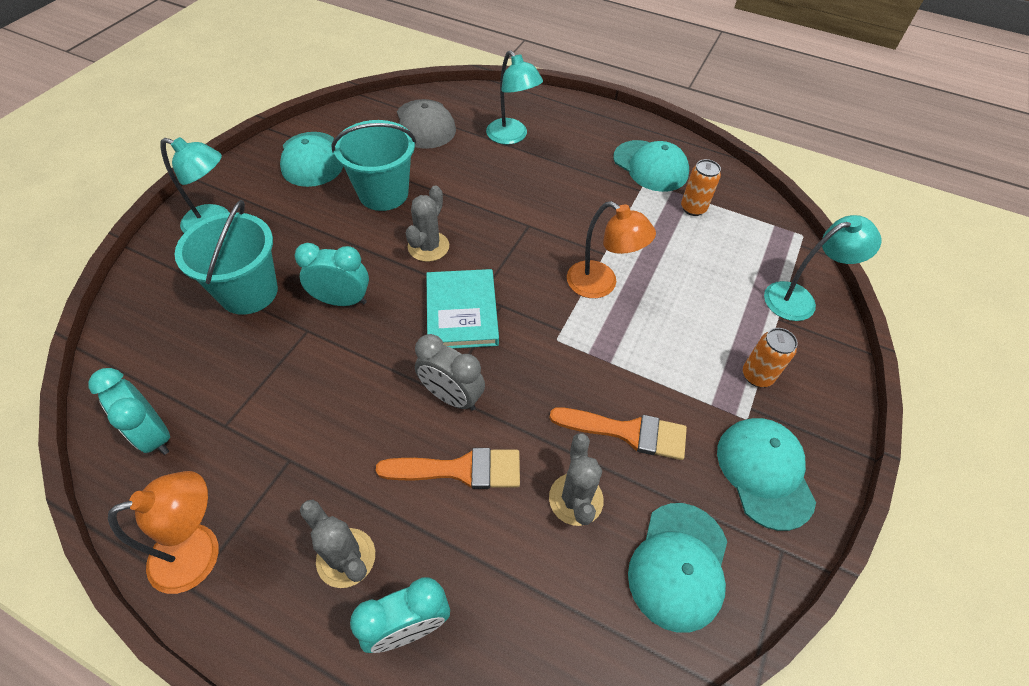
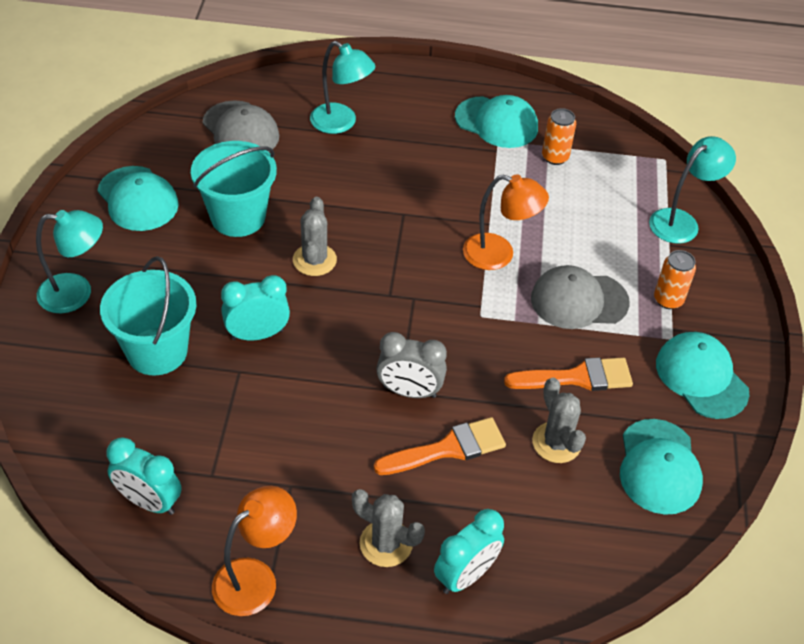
camera: 20 degrees left, 5 degrees down
turquoise book [426,269,499,349] -> none
none -> grey cap [531,265,630,329]

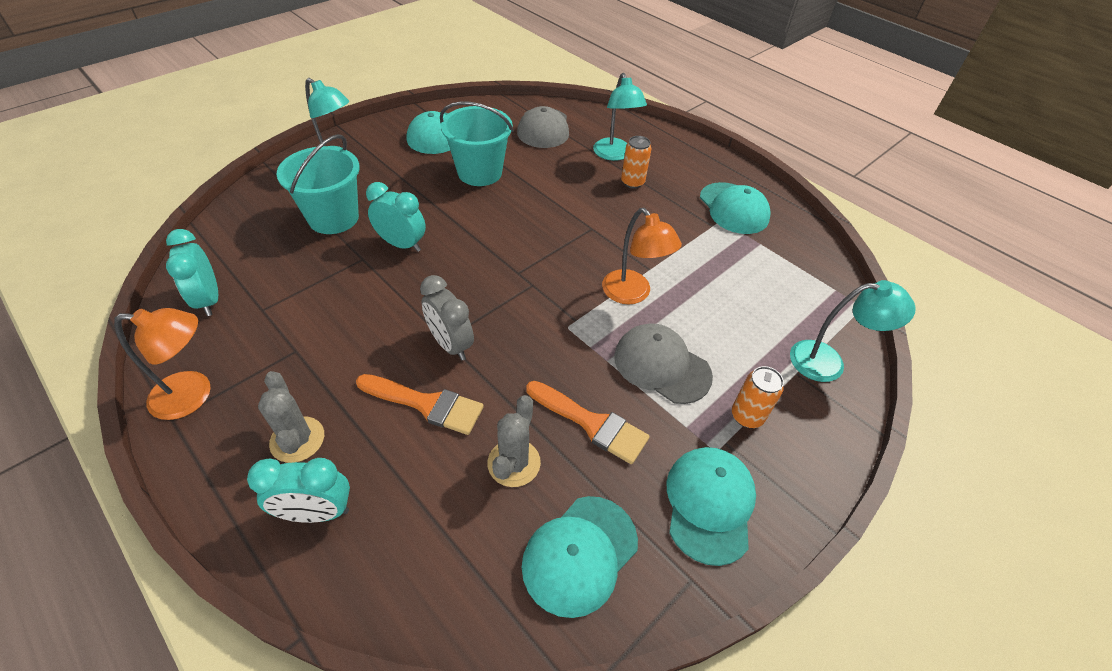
camera: 40 degrees right, 0 degrees up
grey cactus [293,197,337,276] -> none
orange can [542,108,576,165] -> orange can moved to [621,136,651,189]

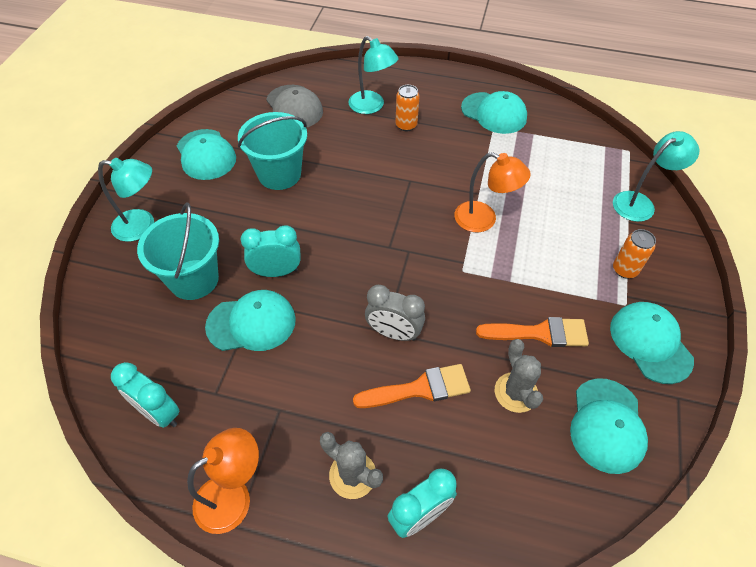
camera: 30 degrees left, 5 degrees up
grey cap [614,324,713,404] -> none
none -> turquoise cap [205,290,296,351]

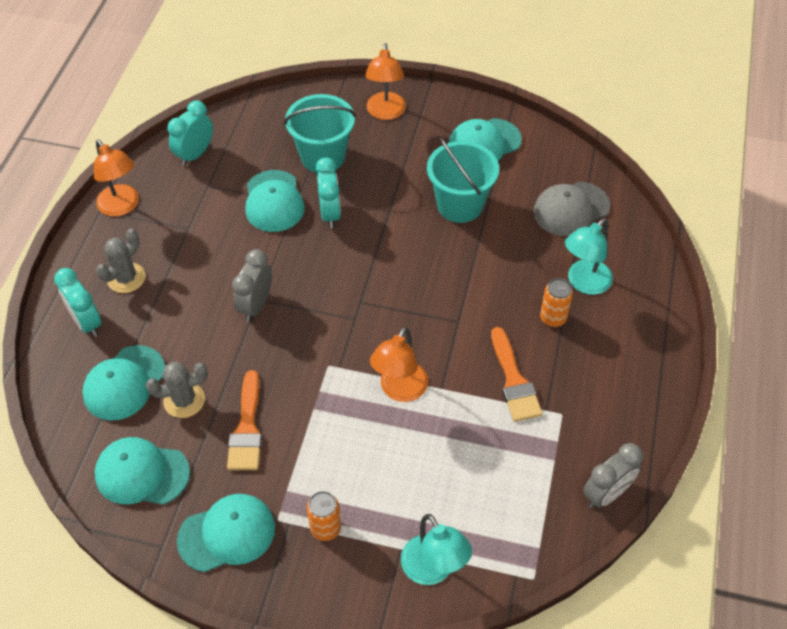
camera: 90 degrees right, 0 degrees up
turquoise lamp [98,158,154,242] -> orange lamp [365,43,406,120]
orange brush [353,364,471,408] -> orange brush moved to [491,327,542,422]
turquoise cap [461,91,527,134] -> turquoise cap moved to [82,345,165,421]
none -> grey clock [583,443,643,508]

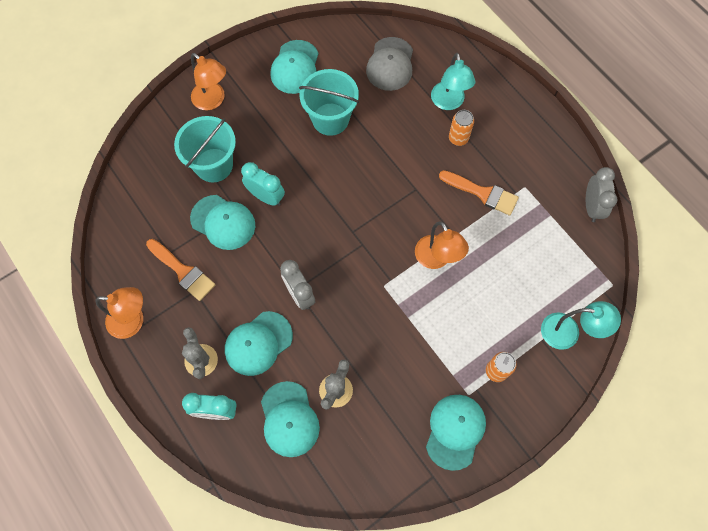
camera: 50 degrees left, 15 degrees up
turquoise cap [95,437,190,505] -> turquoise cap moved to [225,311,293,376]
turquoise clock [167,100,213,166] -> none
orange brush [227,370,262,470] -> orange brush moved to [146,239,216,301]

